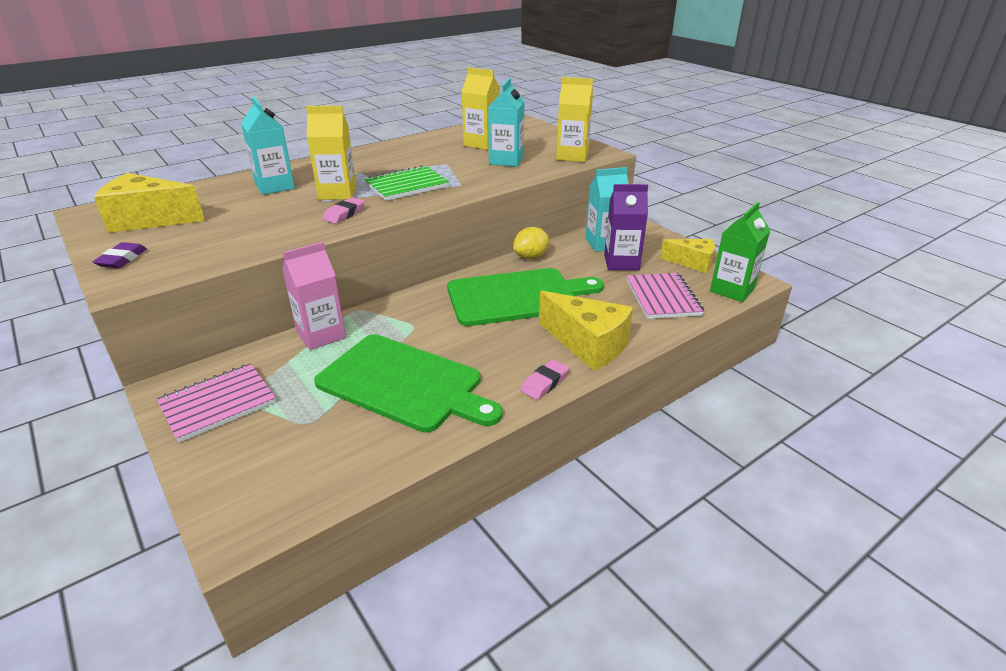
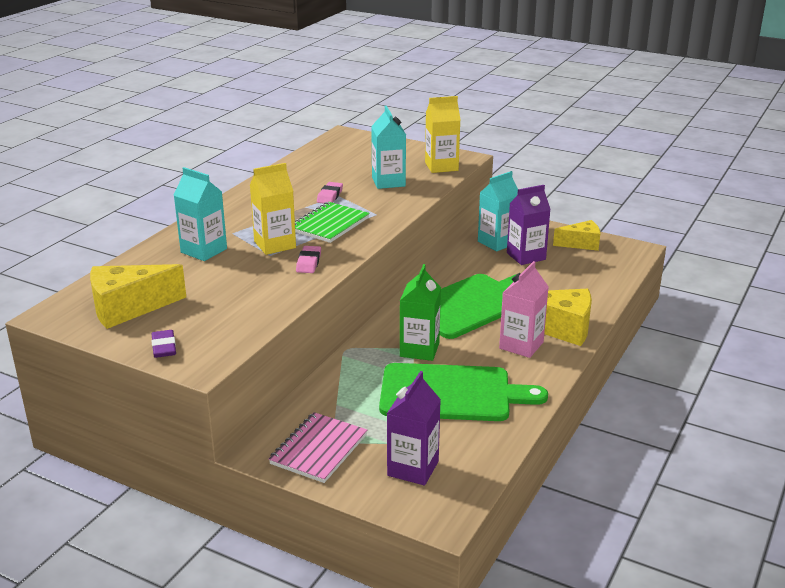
camera: 25 degrees left, 5 degrees down
pink carton [282,242,346,350] -> pink carton moved to [499,261,549,358]
yellow carton [461,67,500,150] -> none
yellow lemon [513,227,549,259] -> none
pink eraser [520,359,569,400] -> pink eraser moved to [317,182,343,204]
pink notebook [626,273,704,319] -> none
green carton [710,202,770,302] -> green carton moved to [400,264,441,361]
none -> purple carton [387,371,441,485]

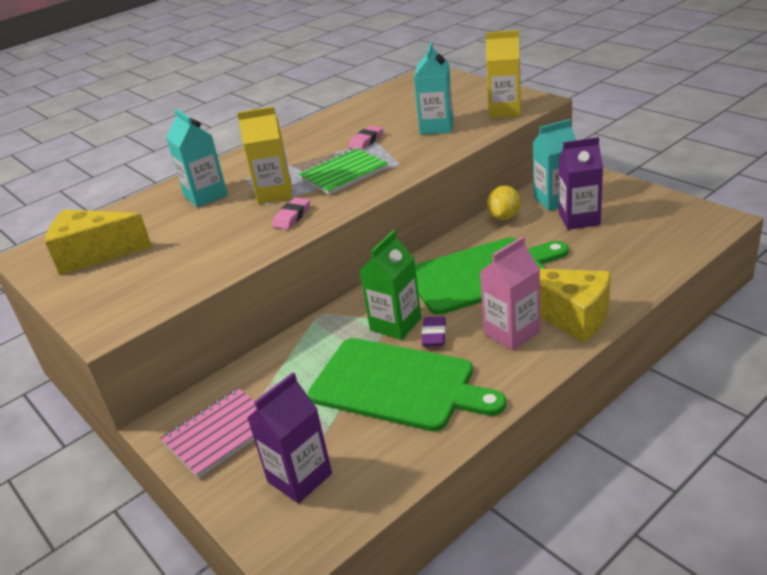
camera: 25 degrees right, 5 degrees up
purple eraser [151,330,176,358] -> purple eraser moved to [422,317,446,346]
yellow cheese [553,220,600,251] -> none
none -> yellow lemon [487,186,521,220]

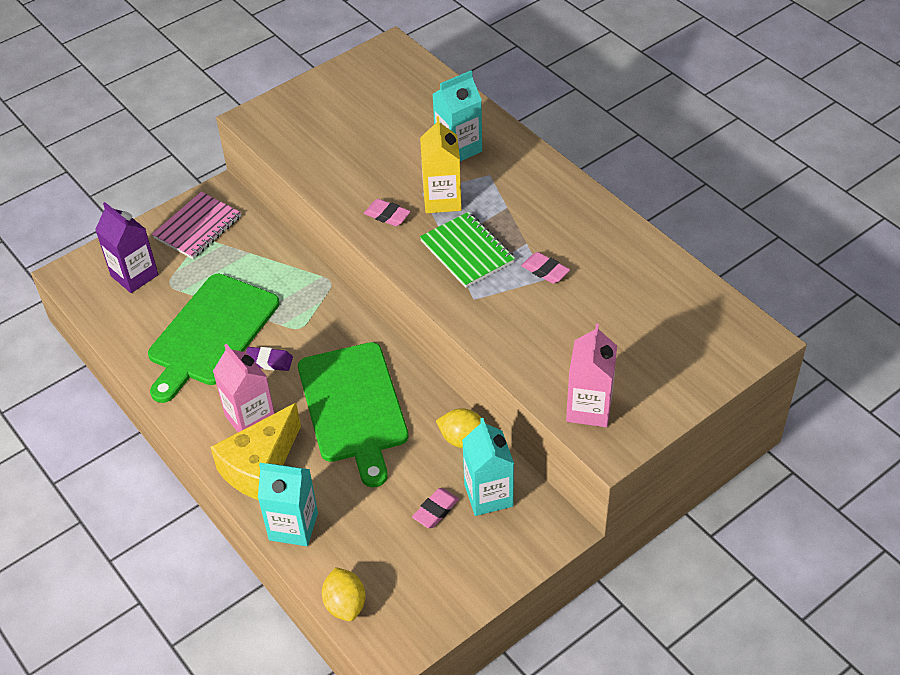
camera: 90 degrees right, 15 degrees up
yellow cheese [45,209,152,275] -> none
pink notebook [160,388,256,478] -> pink notebook turned 75 degrees clockwise [152,192,241,259]
green carton [359,230,421,340] -> none
turquoise carton [414,42,453,135] -> turquoise carton moved to [258,463,318,546]
yellow carton [486,30,521,118] -> pink carton [566,323,617,427]
purple carton [559,137,603,230] -> pink eraser [412,488,459,528]
none -> yellow lemon [322,567,366,621]

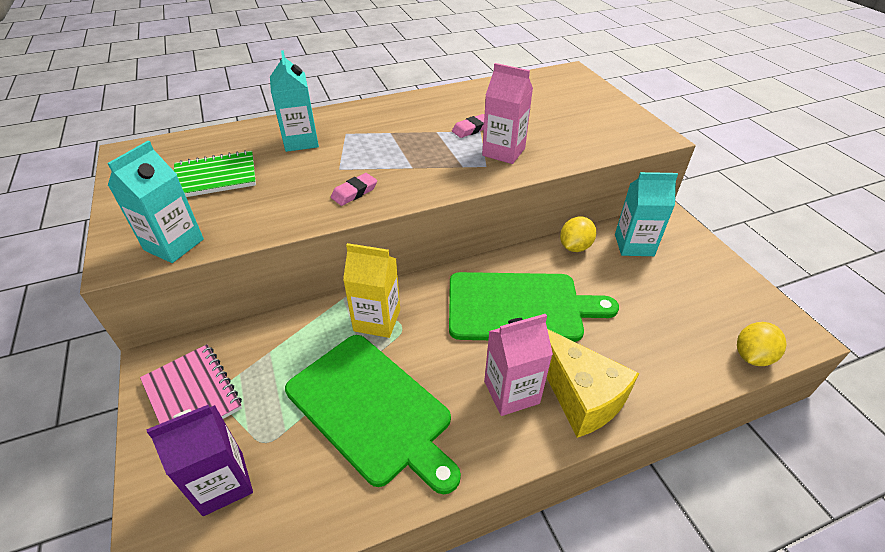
camera: 75 degrees left, 5 degrees down
purple eraser [246,347,293,371] -> none
turquoise carton [258,463,318,546] -> turquoise carton moved to [107,141,204,263]
yellow lemon [322,567,366,621] -> yellow lemon turned 45 degrees counterclockwise [737,322,787,366]
pink eraser [412,488,459,528] -> none
yellow carton [420,116,462,213] -> yellow carton moved to [343,243,400,338]
green notebook [420,212,515,288] -> green notebook moved to [174,150,256,197]
pink carton [566,323,617,427] -> pink carton moved to [482,63,533,164]

